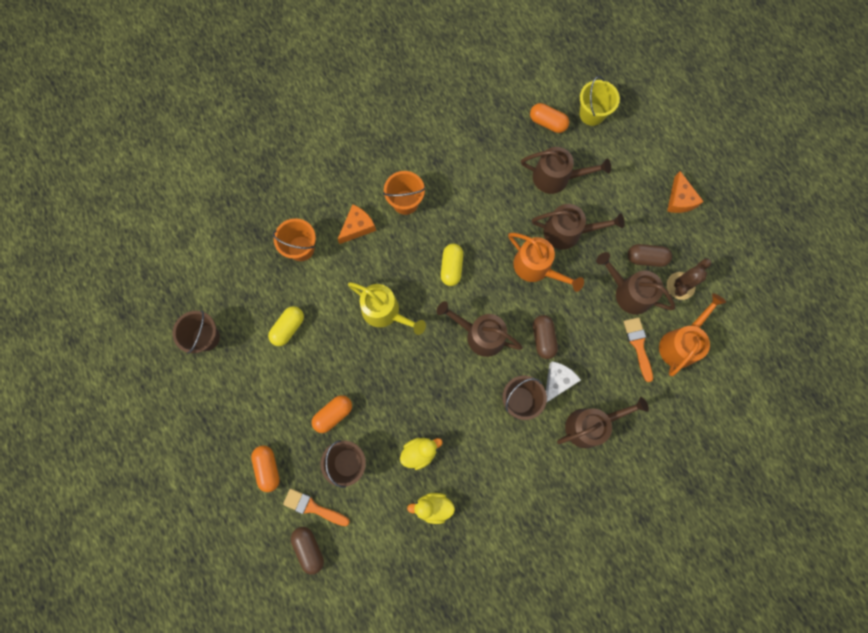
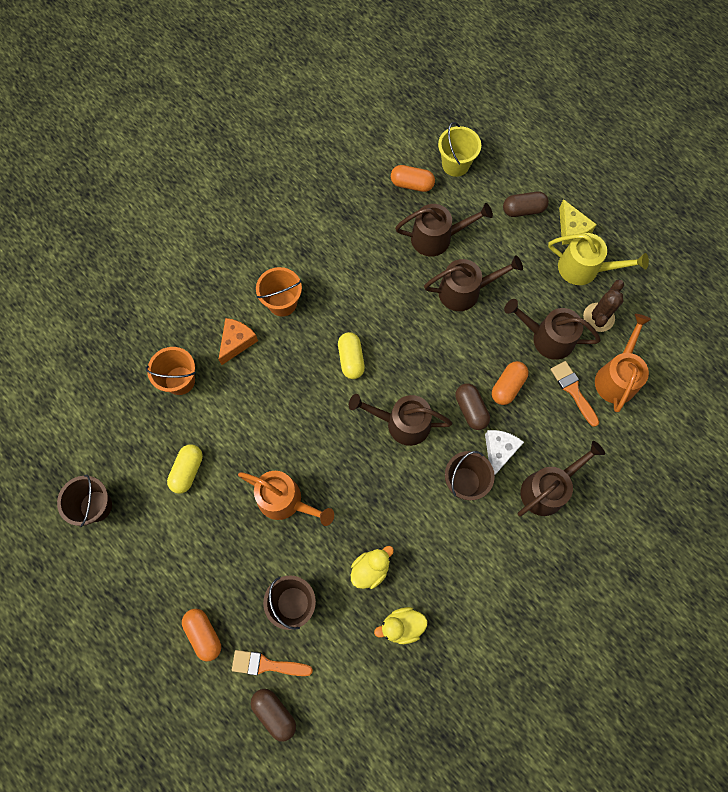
camera: 15 degrees left, 5 degrees down
orange capsule [312,395,352,433] -> orange capsule moved to [492,361,528,405]
yellow watering can [348,282,426,335] -> yellow watering can moved to [548,233,649,285]
orange watering can [508,233,584,292] -> orange watering can moved to [238,471,334,526]
brown capsule [627,244,672,267] -> brown capsule moved to [503,192,549,217]
orange cheese [667,171,704,213] -> yellow cheese [559,199,597,245]

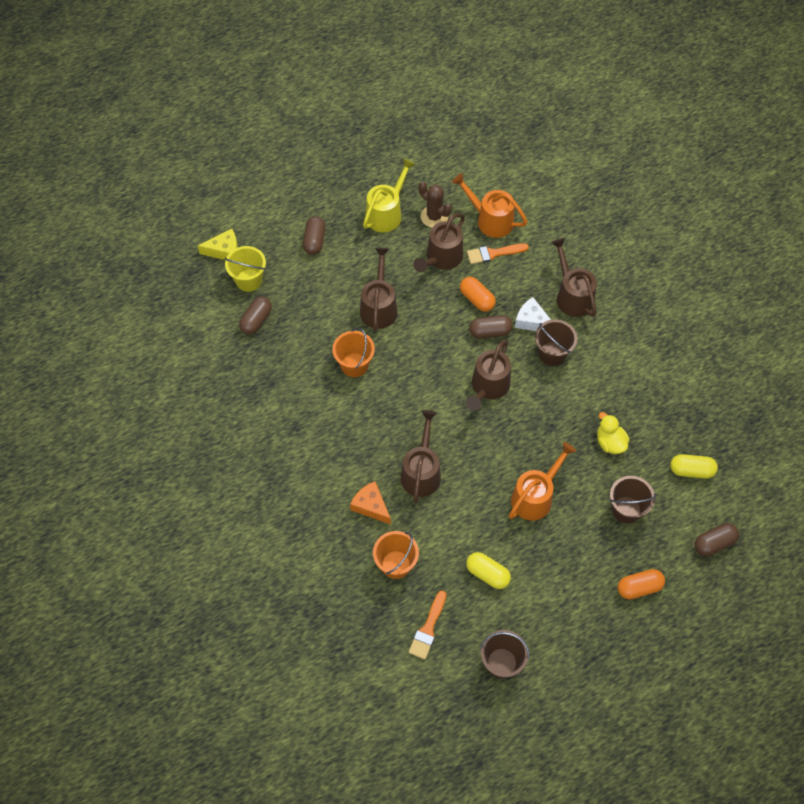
camera: 75 degrees left, 10 degrees down
orange brush [232,650,313,676] -> orange brush moved to [408,590,446,660]
orange bucket [256,267,302,317] -> orange bucket moved to [332,327,375,377]
yellow capsule [338,332,365,379] -> yellow capsule moved to [670,454,718,479]
yellow duck [374,607,427,644] -> none
orange capsule [391,165,435,192] -> brown capsule [239,297,272,335]
brown watering can [395,203,493,257] -> brown watering can moved to [401,410,441,503]
yellow cheese [559,199,597,245] -> yellow cheese moved to [198,229,238,260]

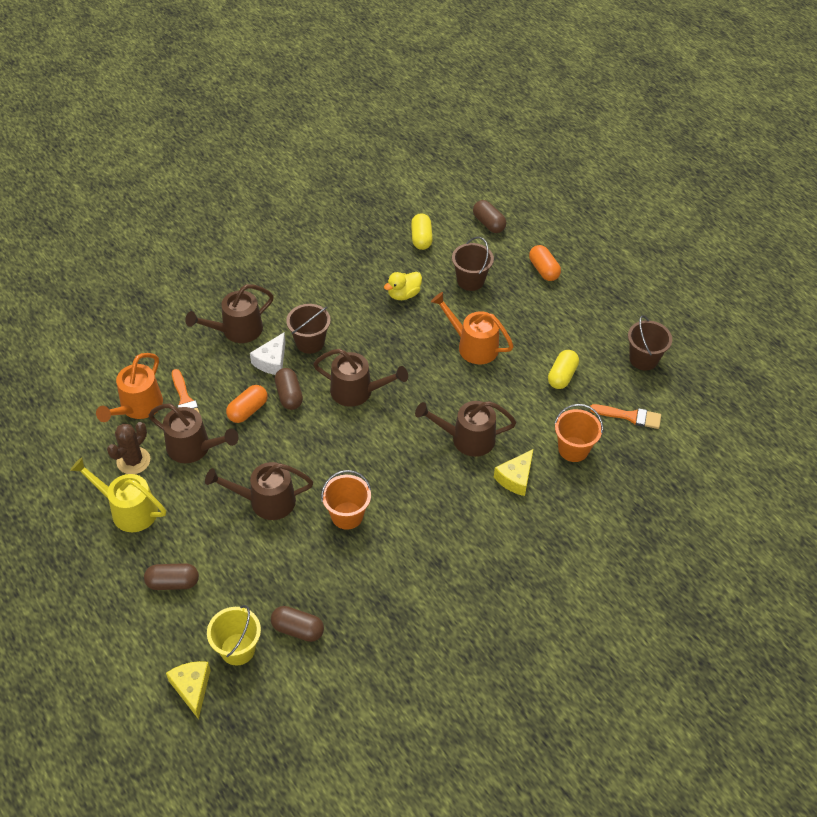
camera: 100 degrees left, 10 degrees down
orange cheese [350,481,391,524] -> yellow cheese [494,449,533,496]

